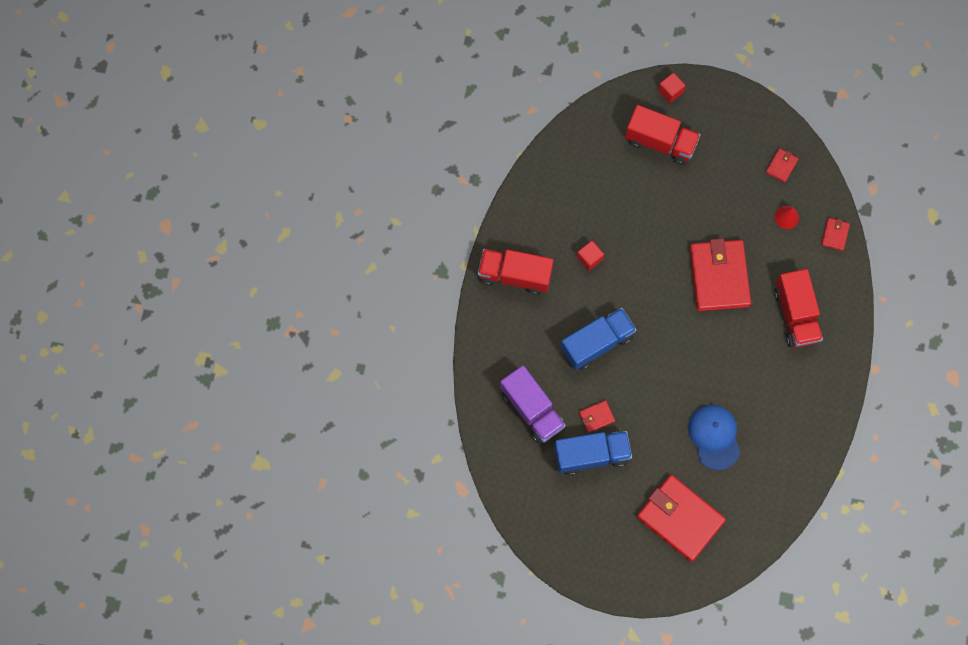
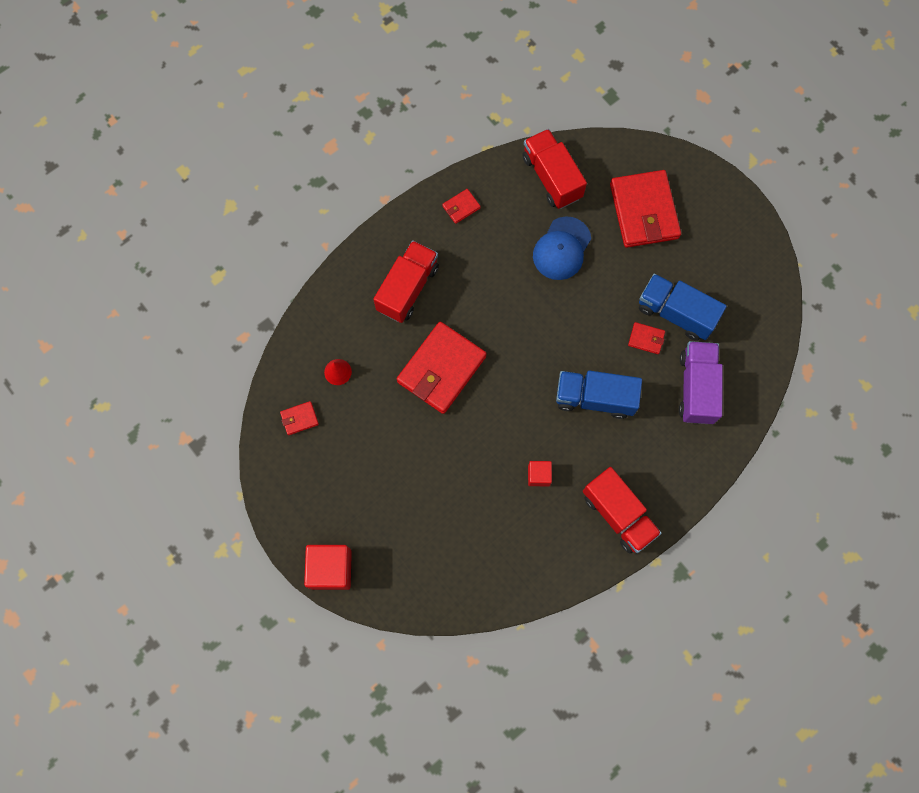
camera: 140 degrees left, 0 degrees up
red truck [625,105,701,165] -> red truck moved to [522,129,587,209]
red cube [658,73,686,103] -> red cube [304,545,352,590], size x1.81
red wallet [821,218,850,251] -> red wallet moved to [442,189,481,224]

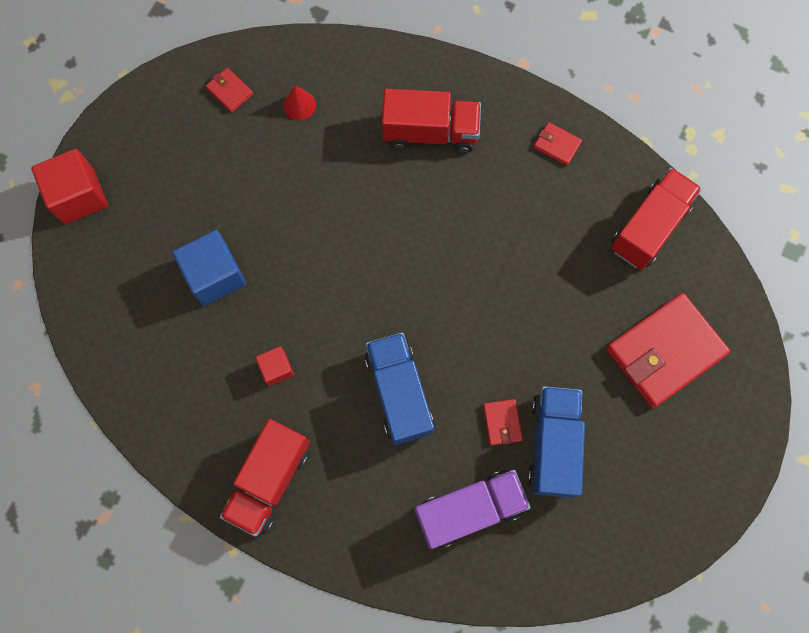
camera: 65 degrees right, 0 degrees up
red wallet [397,322,487,414] -> none
blue cap [533,216,591,280] -> none
none -> blue cube [172,230,246,306]

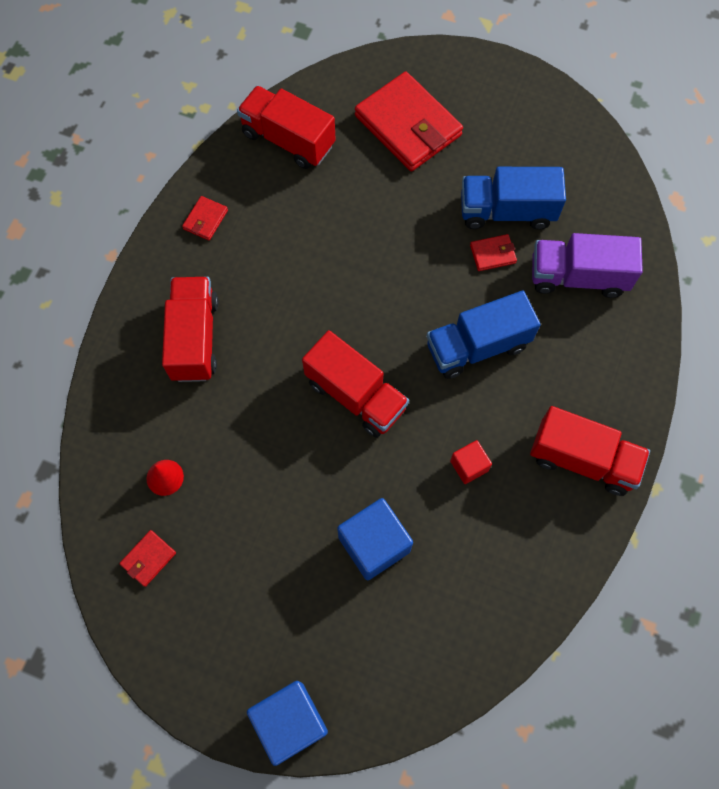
camera: 95 degrees left, 5 degrees down
red cube [31,149,108,224] -> blue cube [247,681,328,766]
purple truck [415,470,530,549] -> purple truck turned 60 degrees counterclockwise [532,233,643,298]
none -> red truck [302,330,409,438]

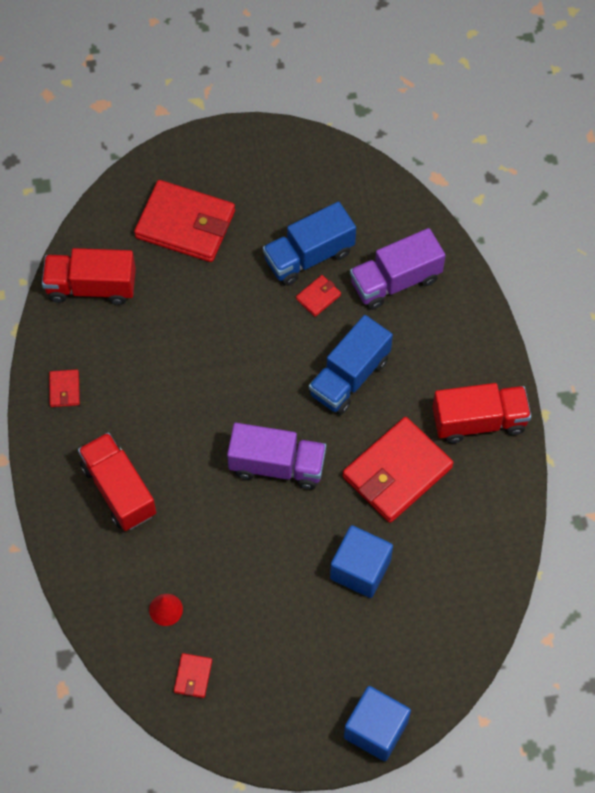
camera: 30 degrees left, 5 degrees down
red truck [302,330,409,438] -> purple truck [227,423,326,489]
red cube [450,440,492,484] -> red wallet [342,417,454,523]

